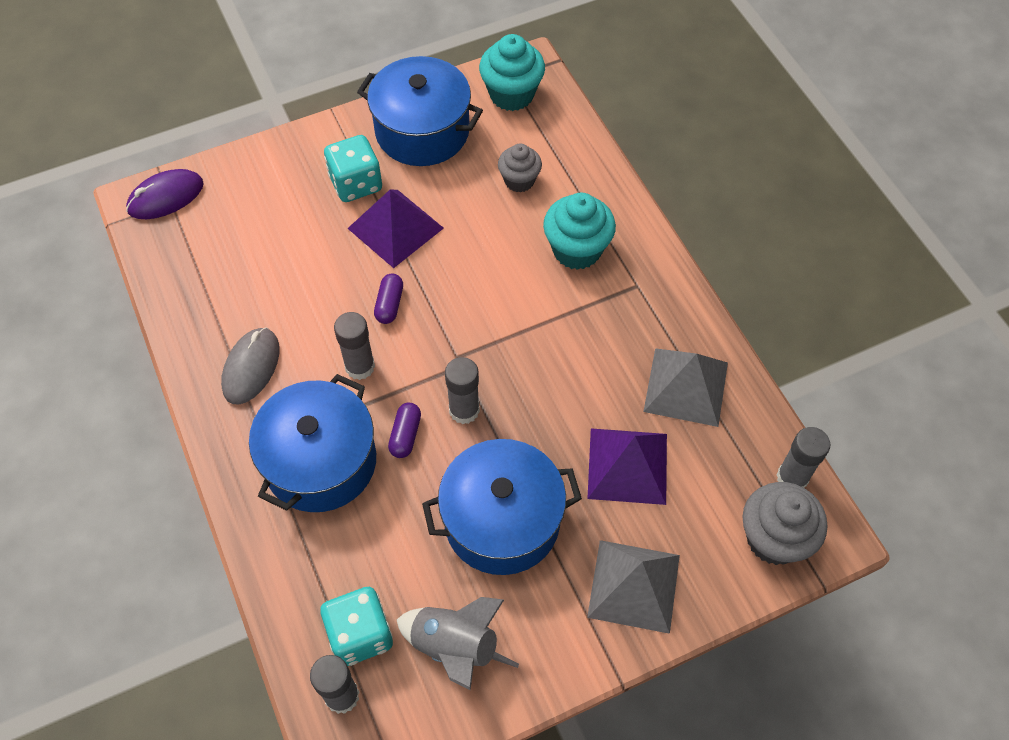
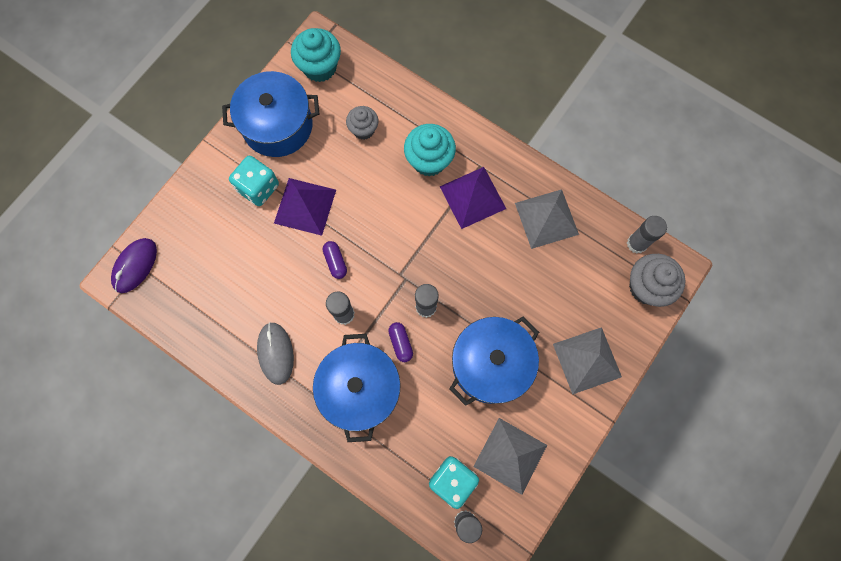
camera: 30 degrees left, 15 degrees up
grey rocket [397,597,519,690] -> grey pyramid [473,418,547,495]
purple pyramid [587,428,667,505] -> purple pyramid moved to [440,167,506,229]

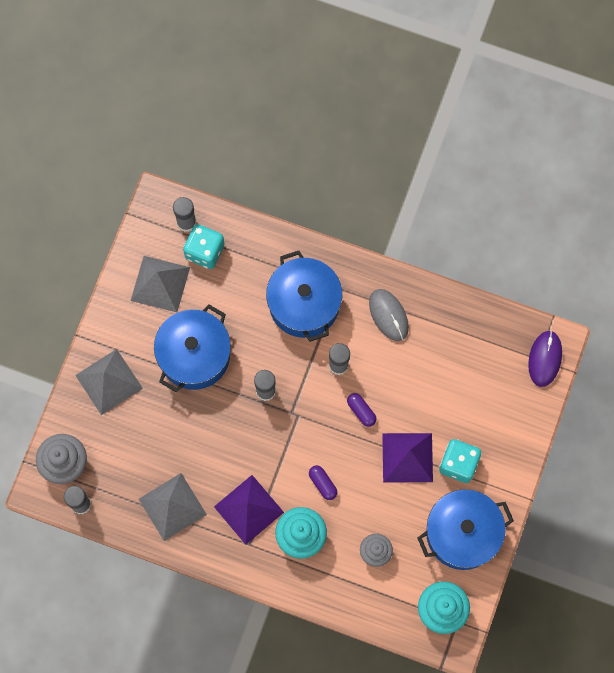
camera: 165 degrees right, 0 degrees up
purple capsule [388,322,413,362] -> purple capsule moved to [309,465,338,500]

